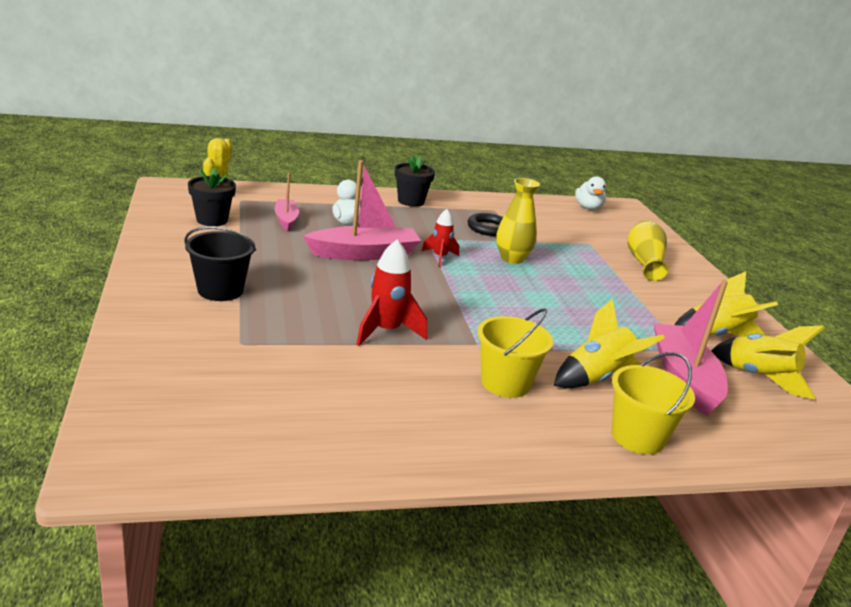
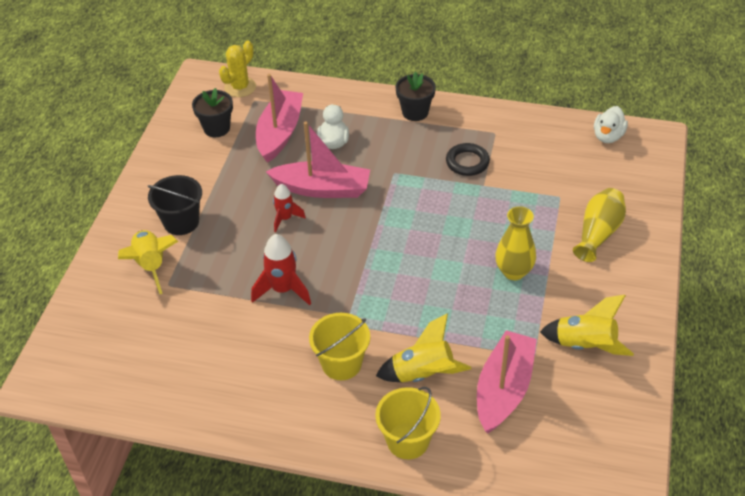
camera: 30 degrees right, 20 degrees up
pink boat [275,173,299,231] -> pink boat [256,74,303,163], size x1.78
red rocket [422,209,459,267] -> red rocket moved to [273,184,306,232]
yellow vase [496,178,540,264] -> yellow vase moved to [495,206,536,280]
yellow rocket [711,325,824,399] -> yellow rocket moved to [118,230,178,294]

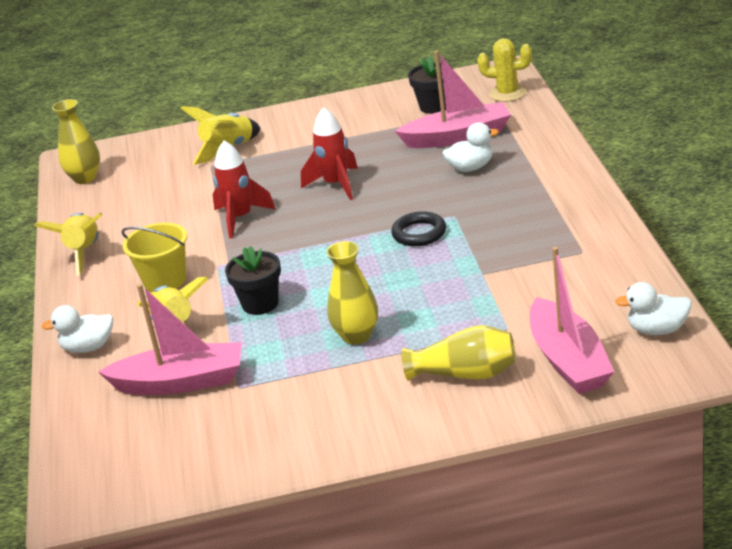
camera: 70 degrees right, 15 degrees down
black bucket [148,175,202,235] -> none
pink boat [266,122,370,198] -> pink boat moved to [530,247,614,394]
red rocket [273,184,306,232] -> red rocket [301,107,358,200], size x1.58
yellow bucket [375,387,441,459] -> white duck [41,305,113,353]
black flower pot [396,72,436,121] -> black flower pot moved to [225,246,281,315]
black ring [446,143,490,176] -> black ring moved to [391,211,446,246]
yellow rocket [540,295,634,356] -> yellow rocket moved to [34,212,103,276]
none -> yellow vase [52,99,100,184]

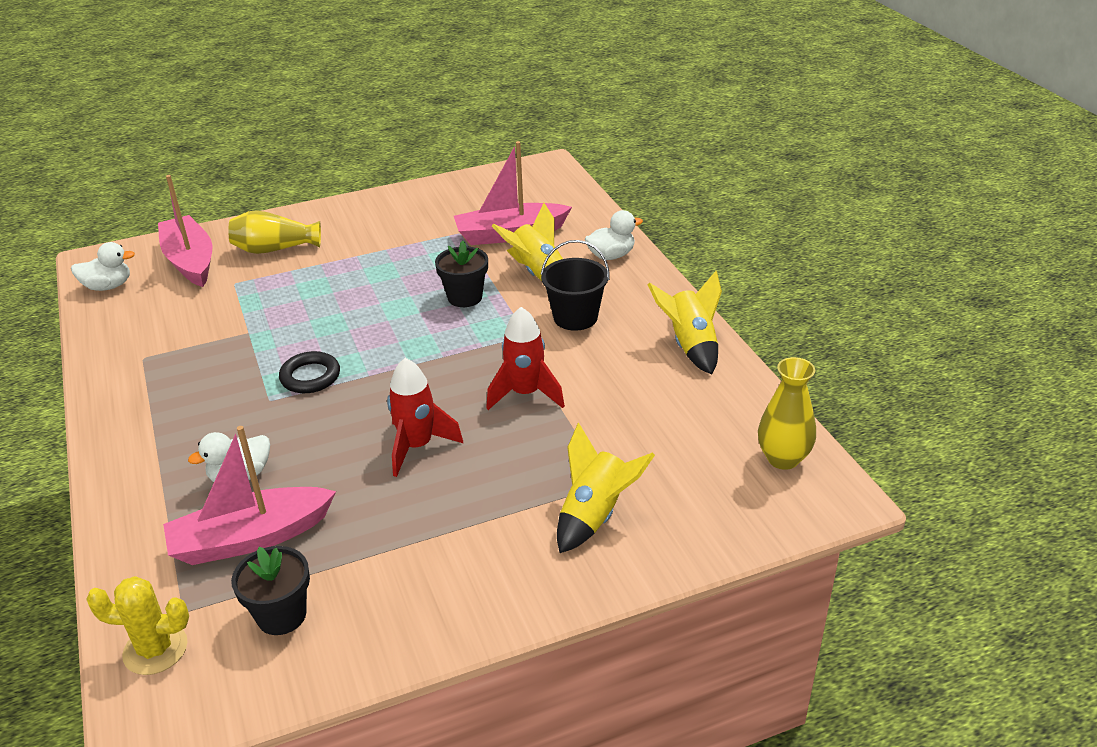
camera: 165 degrees right, 5 degrees up
yellow bucket [121,223,187,292] -> black bucket [541,240,610,331]
yellow vase [326,241,378,345] -> none

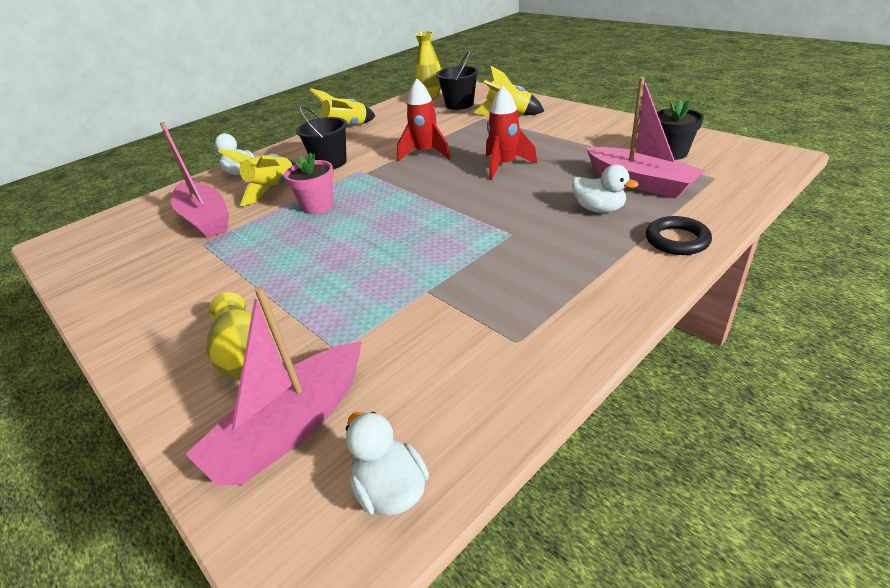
camera: 110 degrees left, 0 degrees up
yellow cactus [86,576,189,675] -> none
black ring [279,351,340,393] -> black ring moved to [646,216,712,255]
black flower pot [435,241,488,307] -> pink flower pot [284,152,334,214]
none -> black bucket [436,51,479,110]

